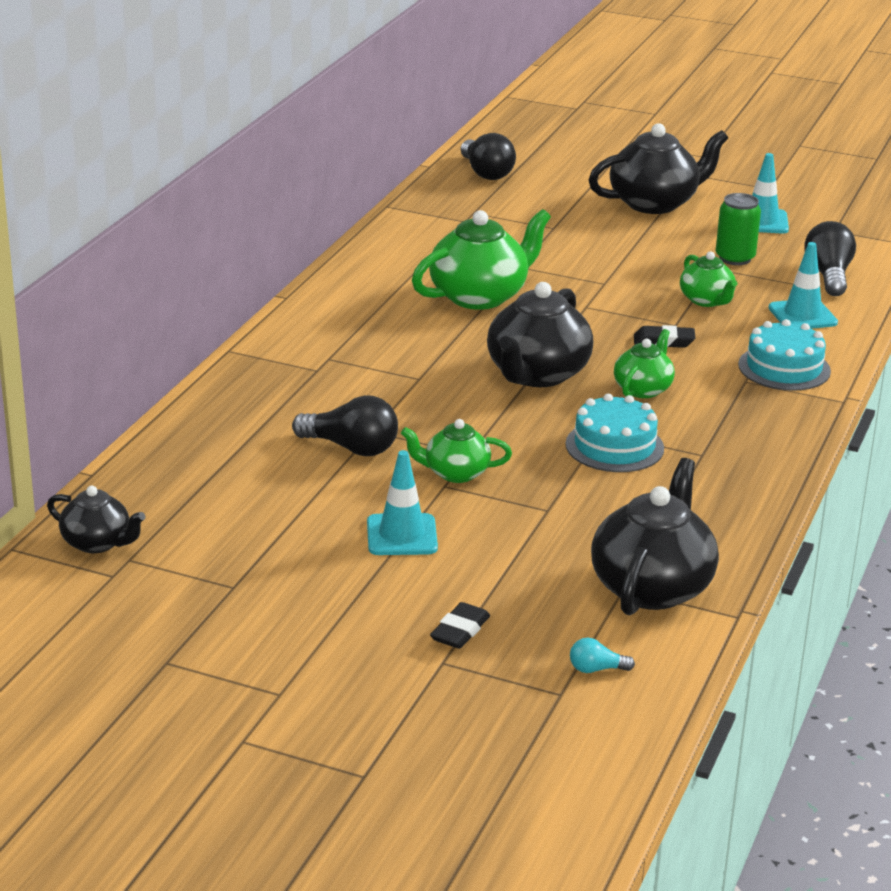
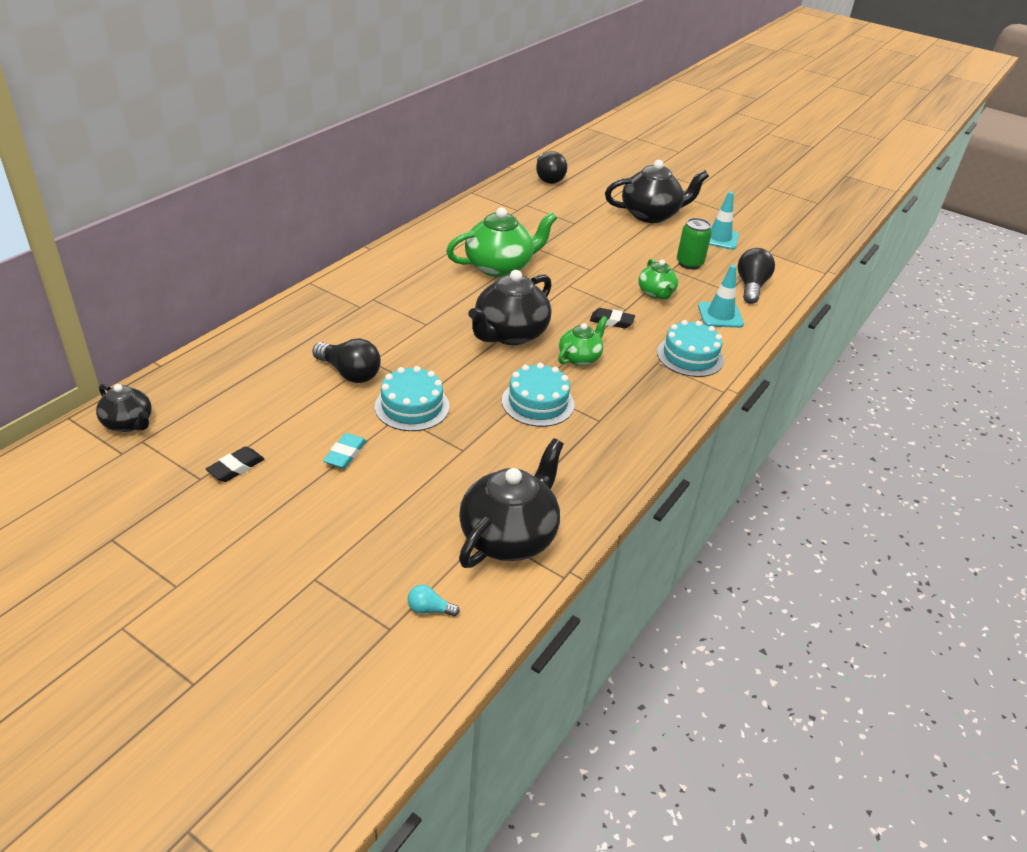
camera: 10 degrees right, 10 degrees up
turquoise traffic cone [367,450,438,555] -> turquoise eraser [323,433,367,469]
green teapot [401,419,512,483] -> turquoise cake [375,366,449,431]
black eraser [430,602,490,649] -> black eraser moved to [206,446,264,482]

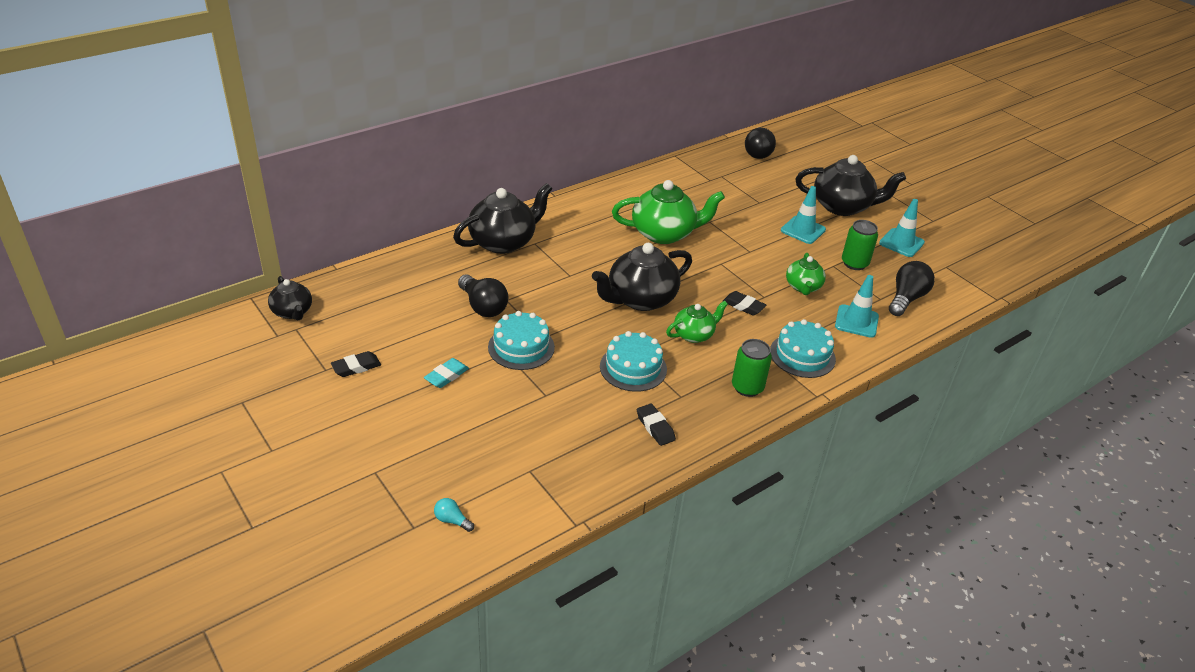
camera: 20 degrees right, 0 degrees up
black teapot [459,438,564,568] -> black teapot moved to [453,183,553,254]
none -> black eraser [637,403,676,446]
none -> green can [732,339,772,397]
none -> turquoise traffic cone [781,186,826,244]

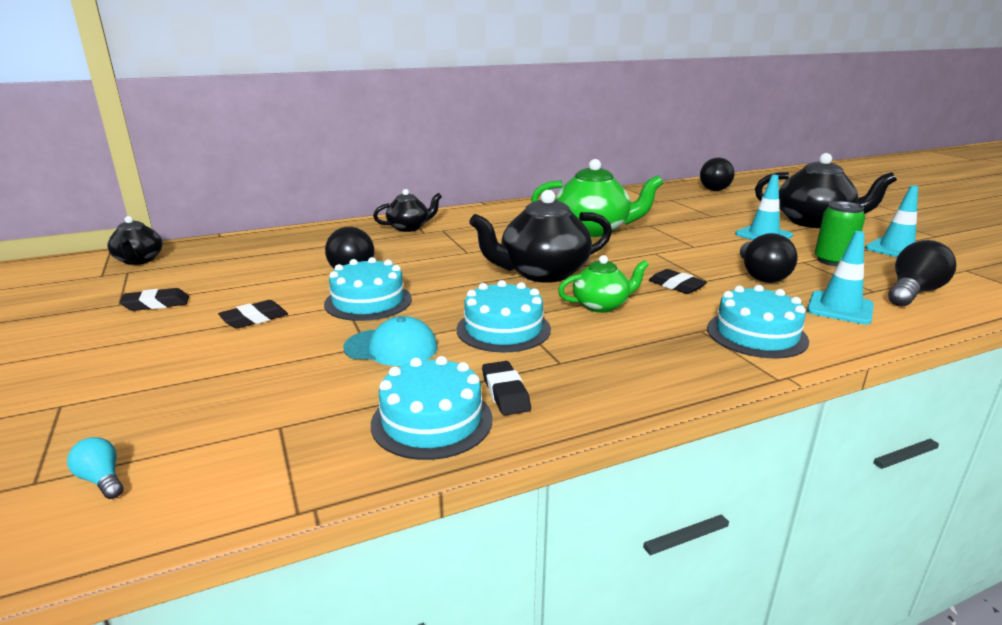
camera: 15 degrees right, 15 degrees down
turquoise eraser [424,358,469,388] -> black eraser [218,300,288,329]
black teapot [453,183,553,254] -> black teapot [373,189,442,232], size x0.57
green can [732,339,772,397] -> none
green teapot [786,253,826,295] -> black light bulb [740,233,797,283]
none -> turquoise cap [343,316,437,366]
none -> turquoise cake [371,356,492,460]

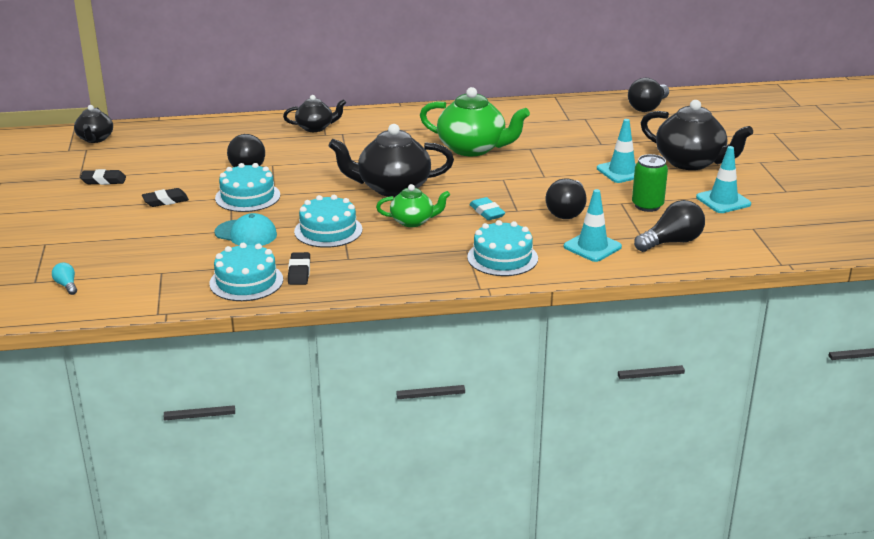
camera: 15 degrees right, 5 degrees up
black eraser [649,269,707,294] -> turquoise eraser [470,197,505,220]

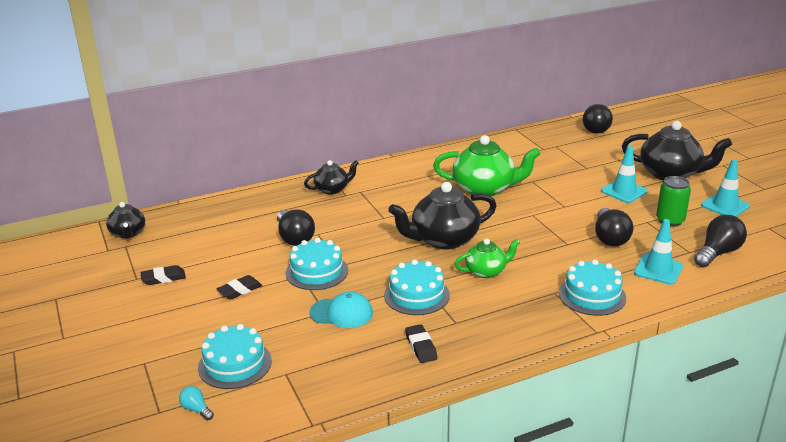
camera: 15 degrees left, 0 degrees up
turquoise cake [209,243,283,301] -> turquoise cake moved to [198,324,272,389]
turquoise eraser [470,197,505,220] -> none

